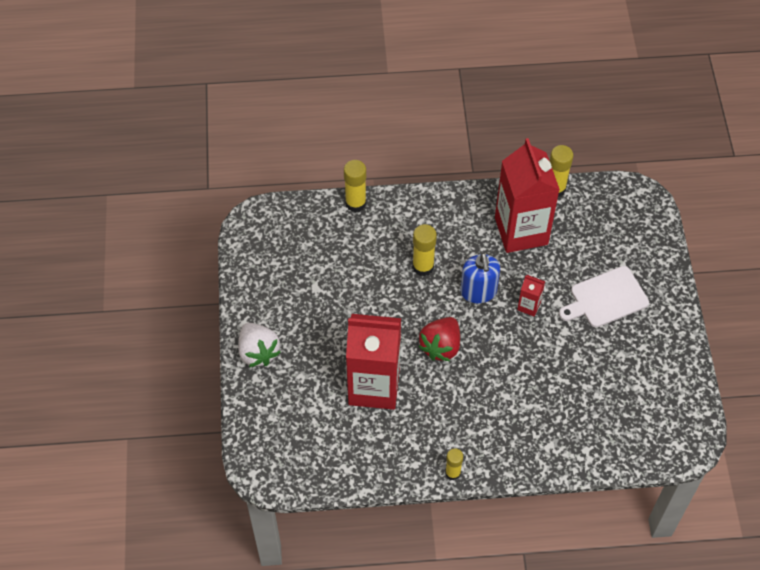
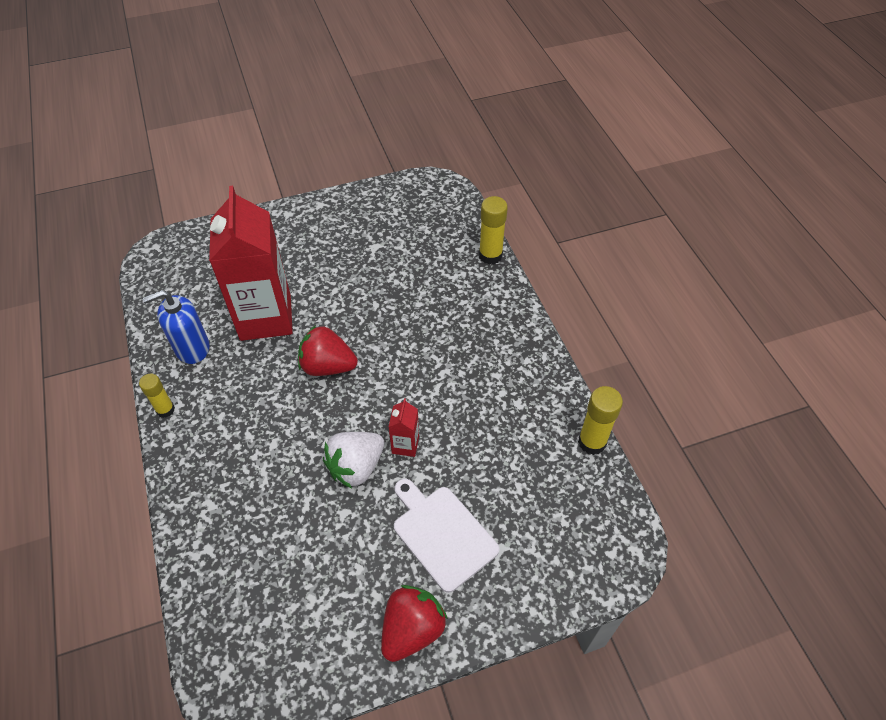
camera: 75 degrees right, 5 degrees down
white strawberry [238,323,281,367] -> white strawberry moved to [323,432,384,489]
yellow glue stick [412,224,437,276] -> none
blue soap dispenser [461,253,500,303] -> blue soap dispenser moved to [142,290,209,364]
red carton [495,138,560,253] -> none
none -> red strawberry [381,585,448,662]

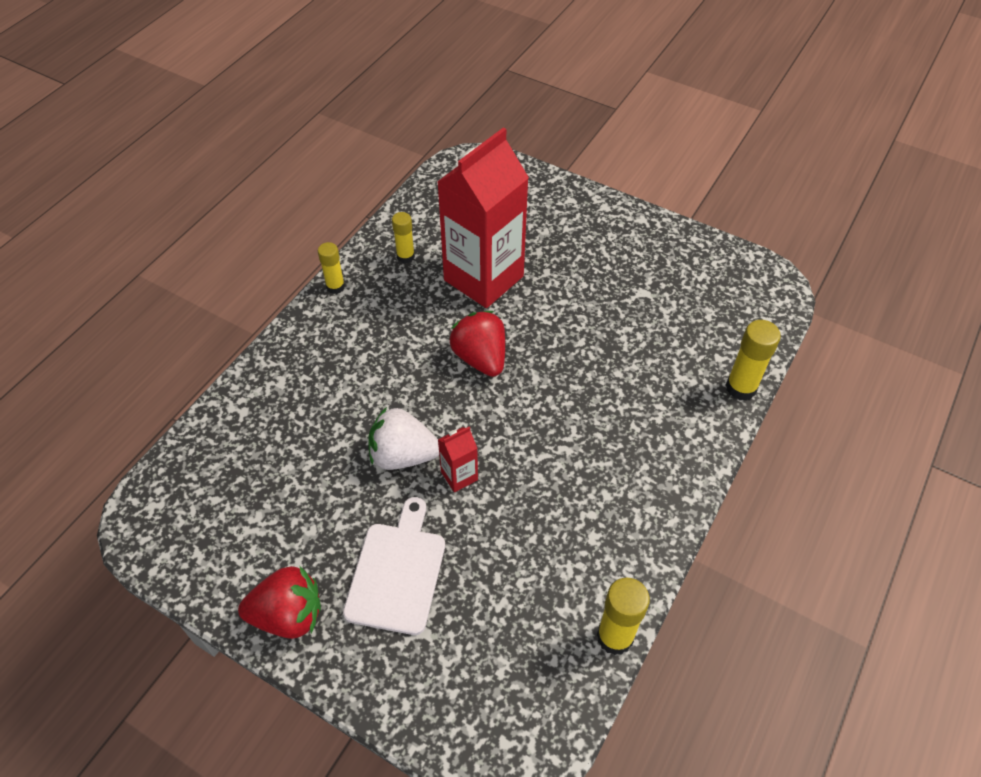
camera: 50 degrees right, 0 degrees up
blue soap dispenser [142,290,209,364] -> yellow glue stick [392,212,415,263]

